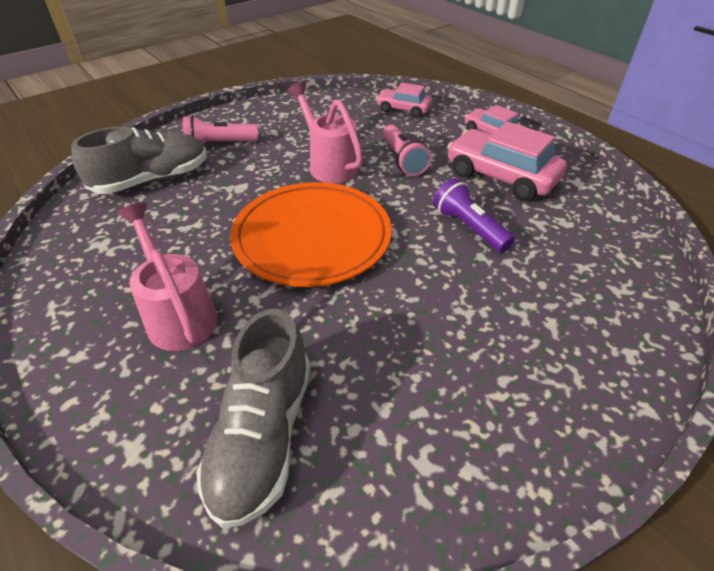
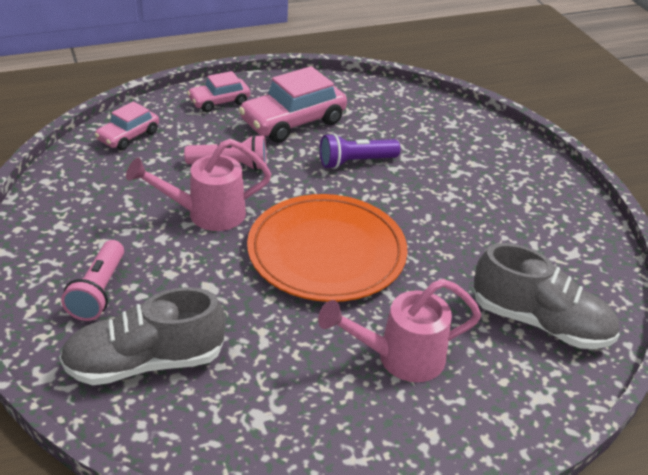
camera: 75 degrees left, 5 degrees down
grey shoe [71,126,207,194] -> grey shoe turned 90 degrees counterclockwise [59,287,225,385]

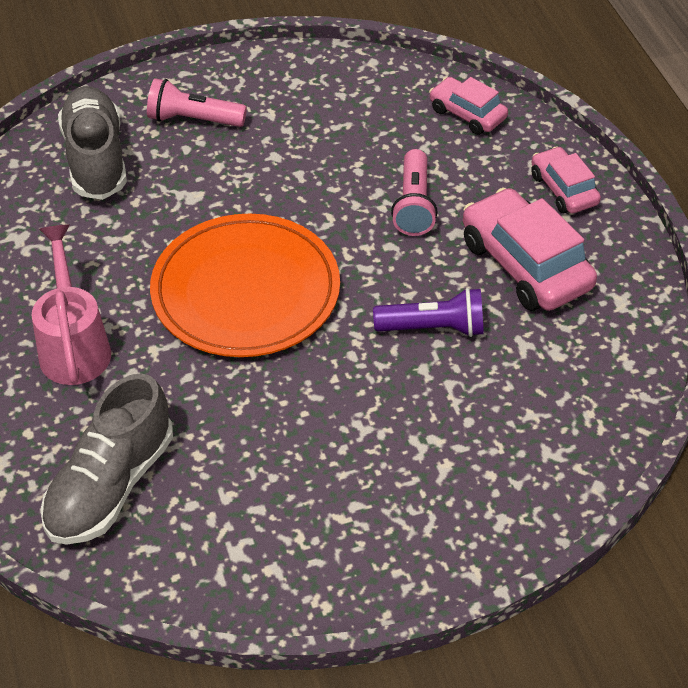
camera: 95 degrees right, 10 degrees up
pink watering can [126,139,271,231] -> none
purple flashlight [320,133,400,169] -> purple flashlight turned 105 degrees clockwise [373,288,484,337]

